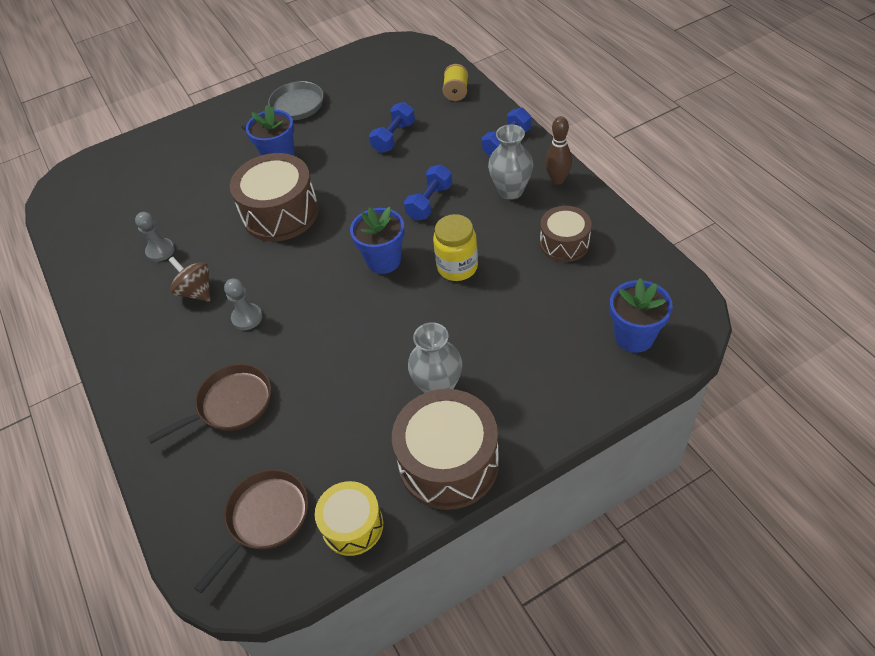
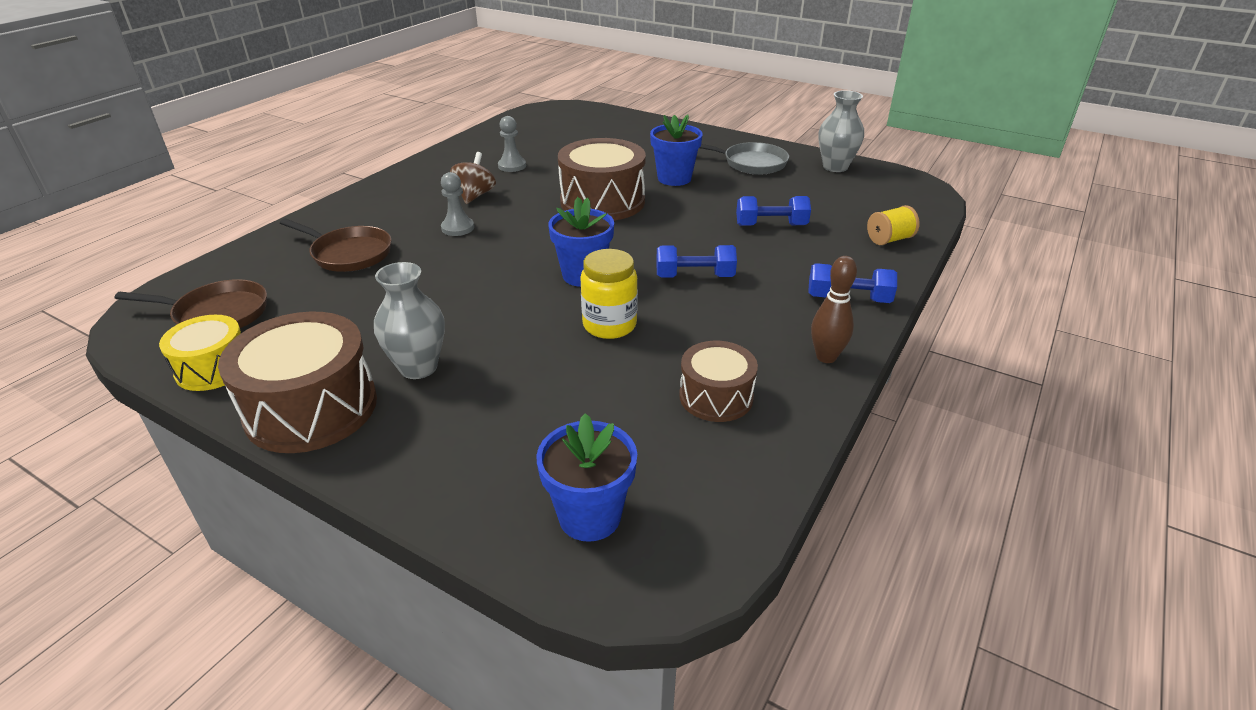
camera: 55 degrees right, 15 degrees down
grey vase [488,124,533,200] -> grey vase moved to [819,90,864,172]

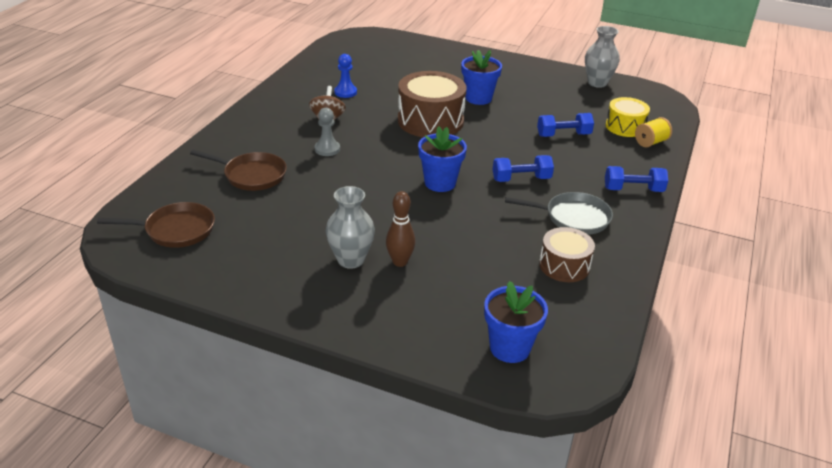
camera: 10 degrees left, 0 degrees up
yellow drum [159,315,241,391] -> yellow drum moved to [606,97,650,137]
brown drum [218,312,377,453] -> none
grey pawn [498,116,526,172] -> blue pawn [334,54,357,98]
yellow jar [580,249,638,339] -> none
grey pan [700,142,789,175] -> grey pan moved to [505,192,613,235]
brown bowling pin [811,256,857,363] -> brown bowling pin moved to [386,191,415,267]

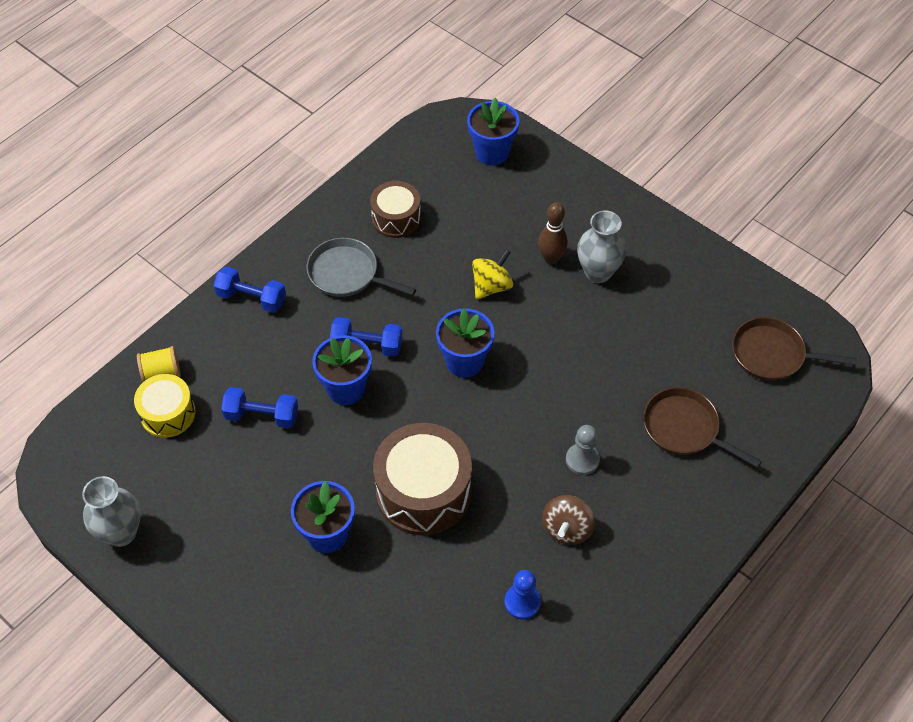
camera: 160 degrees left, 20 degrees up
none -> blue flower pot [312,335,372,405]
none -> yellow spinning top [472,249,513,300]

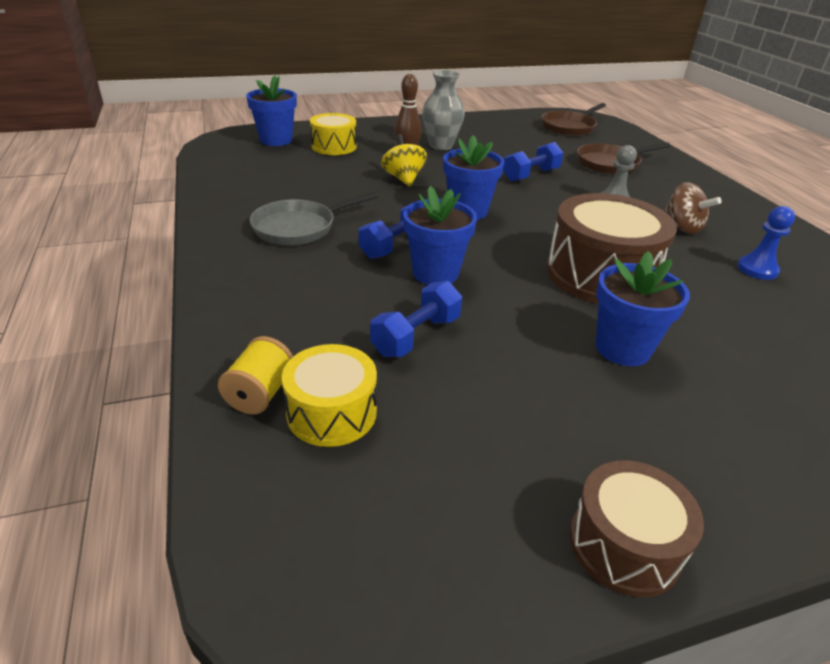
camera: 60 degrees left, 20 degrees down
grey vase [82,476,141,547] -> none
blue dumbbell [213,267,286,313] -> blue dumbbell moved to [503,142,563,182]
brown drum [370,181,421,238] -> brown drum moved to [570,460,704,597]
none -> yellow drum [310,113,357,155]

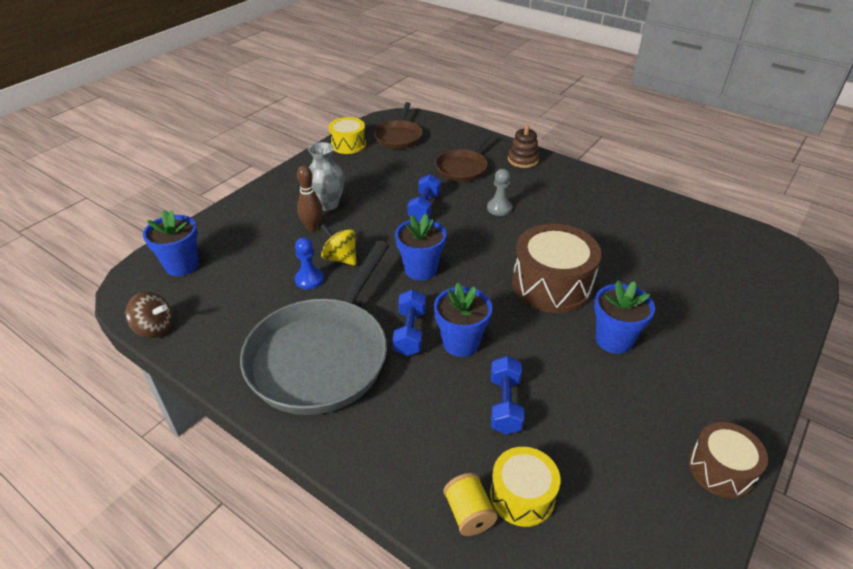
camera: 35 degrees left, 5 degrees up
grey pan [250,192,378,245] -> grey pan [240,241,389,415], size x1.92
yellow drum [310,113,357,155] -> yellow drum moved to [328,117,366,154]
brown spinning top [664,182,722,234] -> brown spinning top moved to [126,292,173,338]
blue pawn [737,206,795,280] -> blue pawn moved to [295,237,324,289]
none -> brown stacking toy [508,125,540,168]

